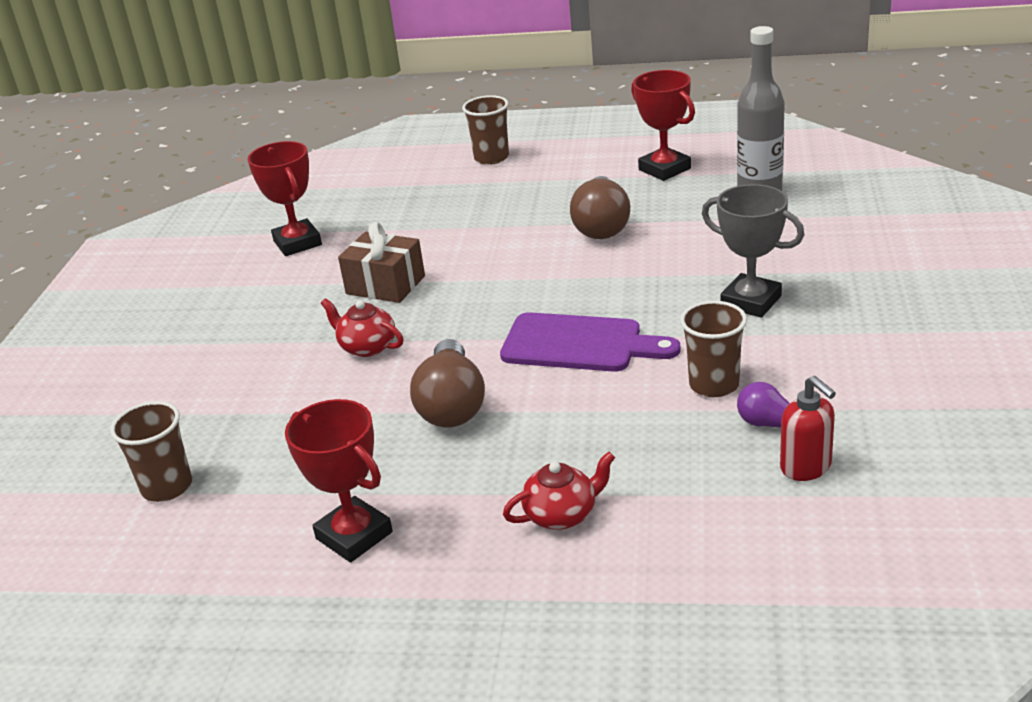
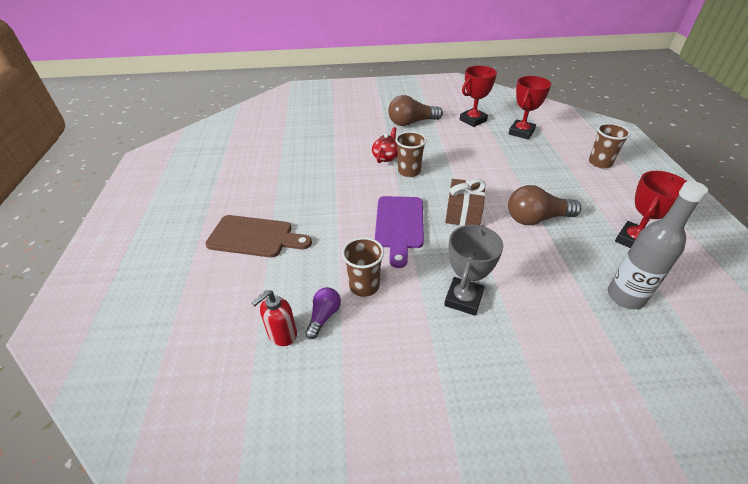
camera: 75 degrees right, 10 degrees up
brown cup [110,401,192,502] -> brown cup moved to [395,131,427,177]
red trophy [285,399,393,562] -> red trophy moved to [508,76,551,139]
brown gift [338,222,425,303] -> brown gift moved to [445,179,486,226]
brown light bulb [410,339,485,427] -> brown light bulb moved to [388,95,443,126]
red teapot [503,452,615,530] -> brown cutting board [206,215,312,258]

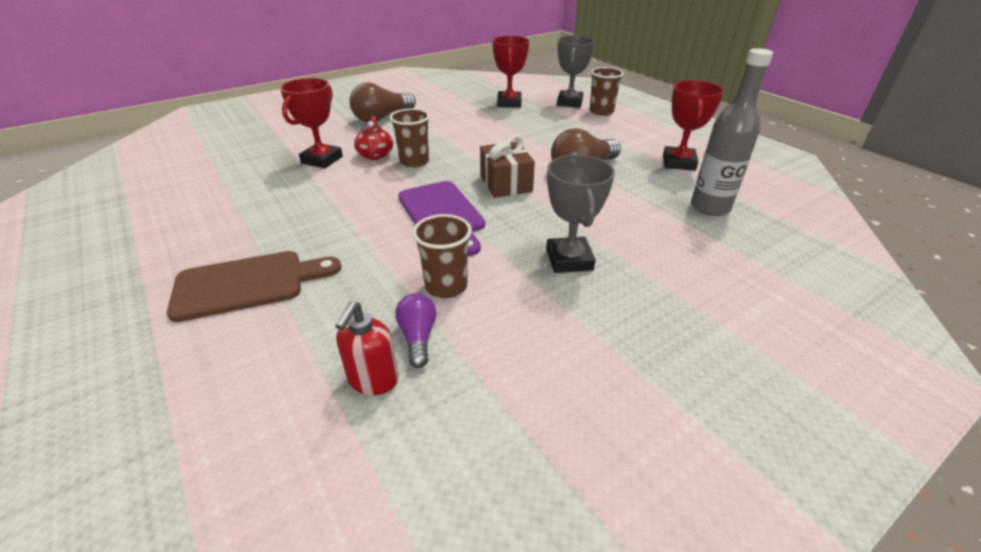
camera: 30 degrees left, 5 degrees down
red trophy [460,66,497,127] -> red trophy moved to [280,78,343,168]
none -> grey trophy [557,36,595,108]

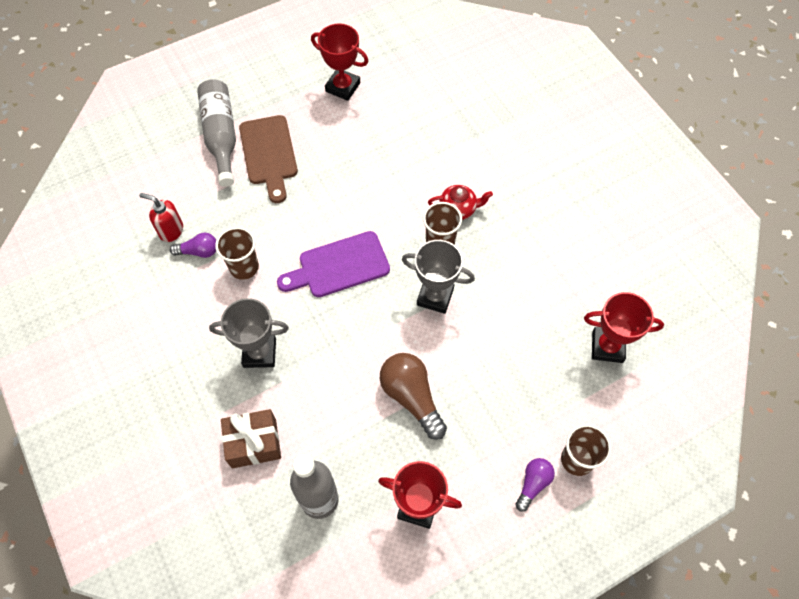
camera: 95 degrees right, 25 degrees up
red trophy [280,78,343,168] -> red trophy moved to [311,23,369,101]
brown light bulb [349,82,416,122] -> none
brown gift [480,135,535,198] -> brown gift moved to [221,409,281,468]
grey trophy [557,36,595,108] -> grey trophy moved to [402,240,475,314]
none -> grey bottle [197,79,236,187]
none -> purple light bulb [515,458,555,512]

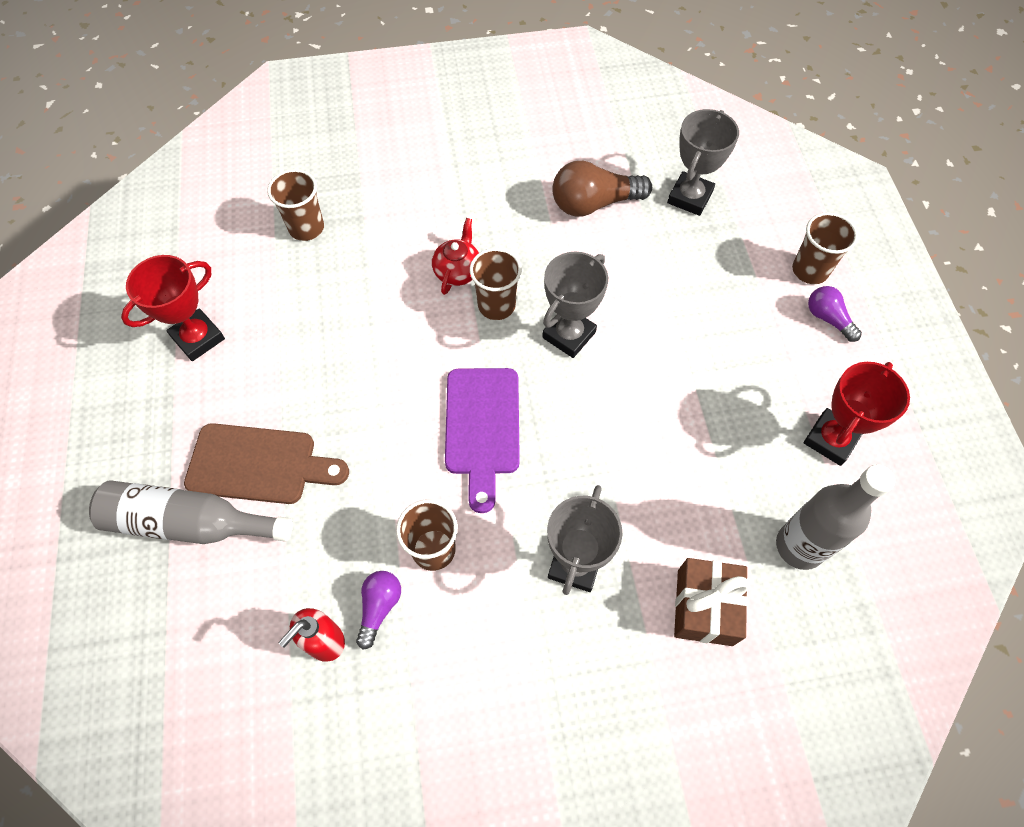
camera: 70 degrees left, 0 degrees up
brown light bulb [380,353,447,440] -> brown light bulb moved to [552,161,652,217]
red trophy [584,292,664,363] -> grey trophy [667,109,739,216]
none -> brown cup [267,169,324,241]

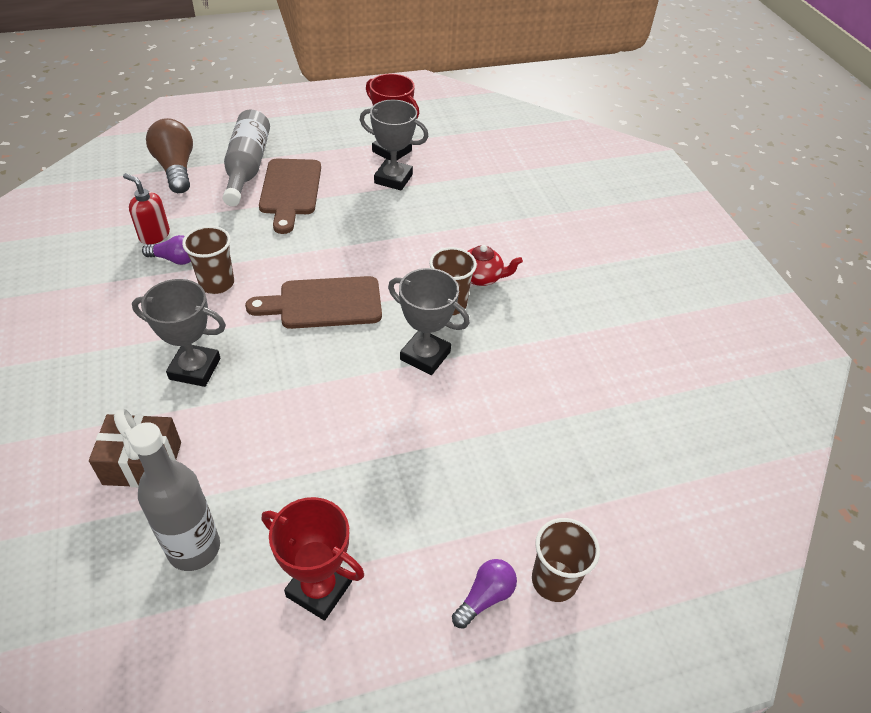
camera: 80 degrees right, 15 degrees down
brown cup [267,169,324,241] -> none
purple cutting board [445,368,520,513] -> brown cutting board [245,276,382,329]
brown light bulb [552,161,652,217] -> brown light bulb moved to [146,118,193,193]
grey trophy [667,109,739,216] -> grey trophy moved to [360,100,428,191]

